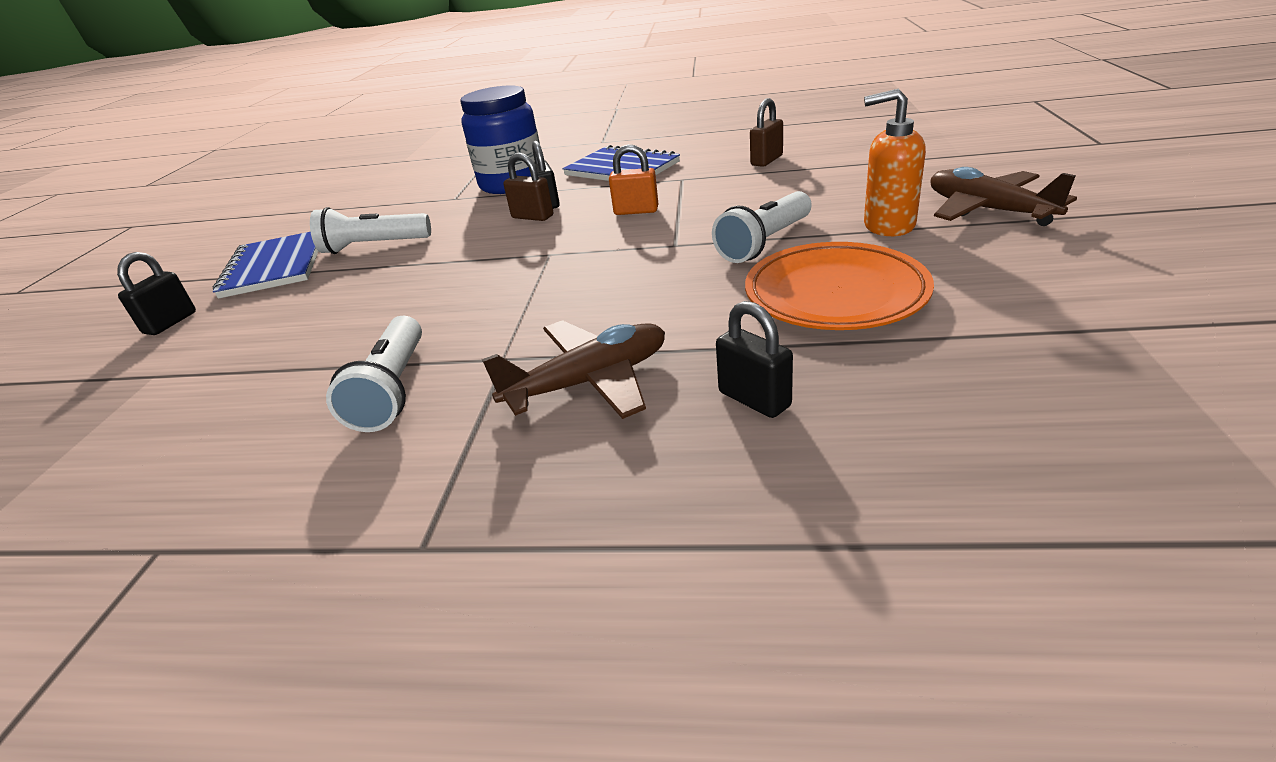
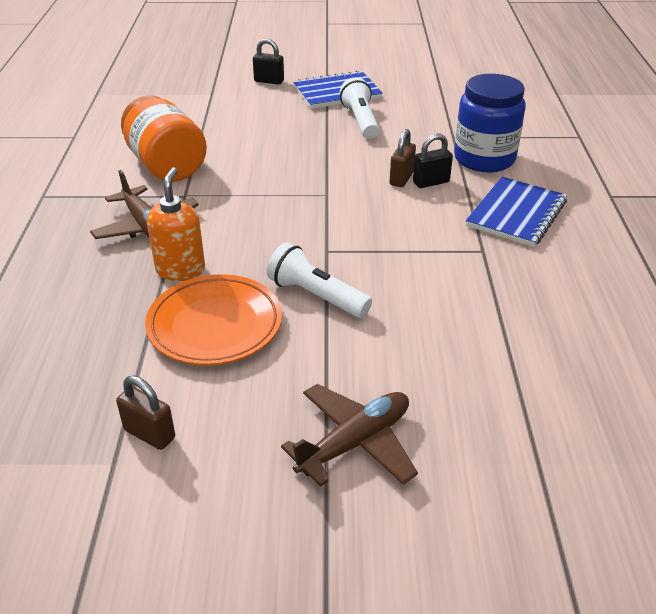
camera: 80 degrees right, 5 degrees up
white flashlight [326,316,422,432] -> orange jar [121,96,207,182]
orange padlock [609,144,658,215] -> none
black padlock [716,301,793,418] -> none
brown padlock [750,98,783,167] -> brown padlock moved to [116,376,175,450]
orange soap dispenser [864,88,926,236] -> orange soap dispenser moved to [147,167,205,281]

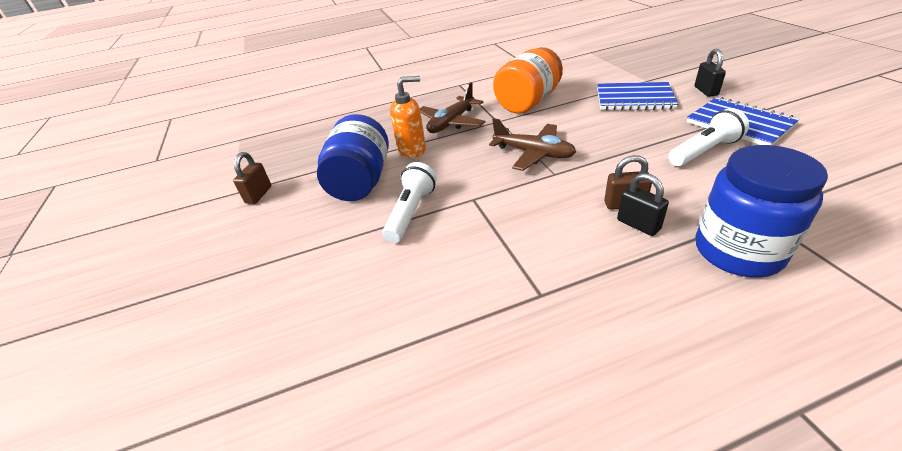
camera: 75 degrees right, 0 degrees up
orange plate [145,274,282,365] -> blue jar [317,114,389,201]
brown plane [281,384,418,487] -> brown plane moved to [489,118,576,171]
blue notebook [466,177,567,247] -> blue notebook moved to [597,82,678,110]

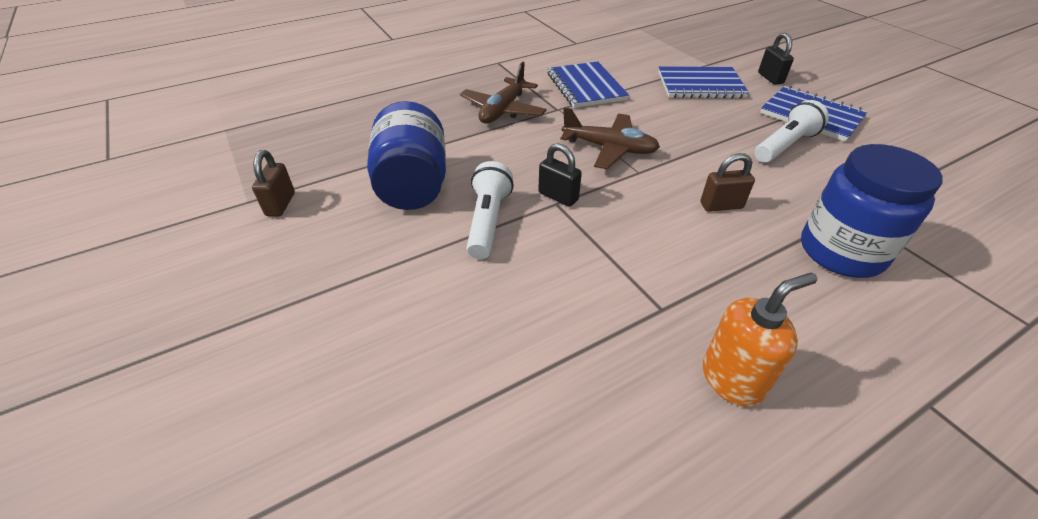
camera: 15 degrees left, 5 degrees up
orange soap dispenser [390,76,426,158] -> orange soap dispenser moved to [703,272,817,407]
orange jar [493,47,563,114] -> blue notebook [548,61,629,108]
black padlock [617,173,669,236] -> black padlock moved to [538,143,582,207]

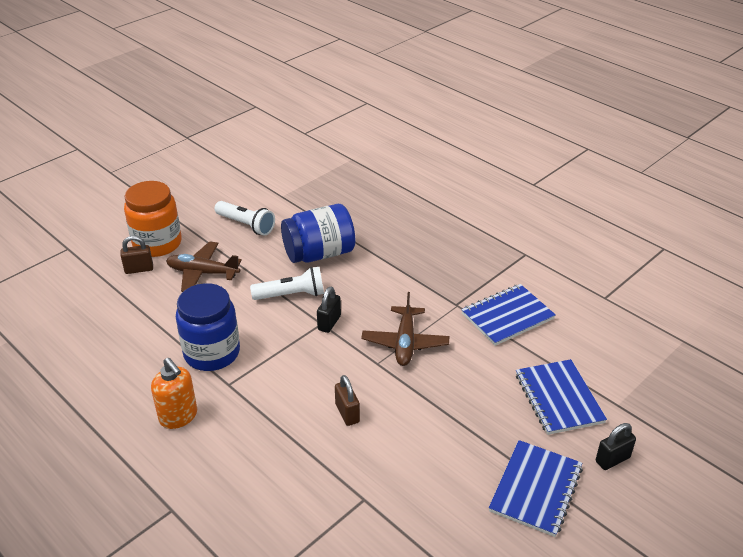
camera: 75 degrees right, 5 degrees down
brown padlock [252,150,295,216] -> brown padlock moved to [120,236,153,274]
brown plane [460,62,547,124] -> brown plane moved to [166,241,242,292]
white flashlight [755,100,829,163] -> white flashlight moved to [214,201,275,236]
blue jar [801,144,943,278] -> blue jar moved to [176,283,240,371]
none -> orange jar [124,181,182,257]

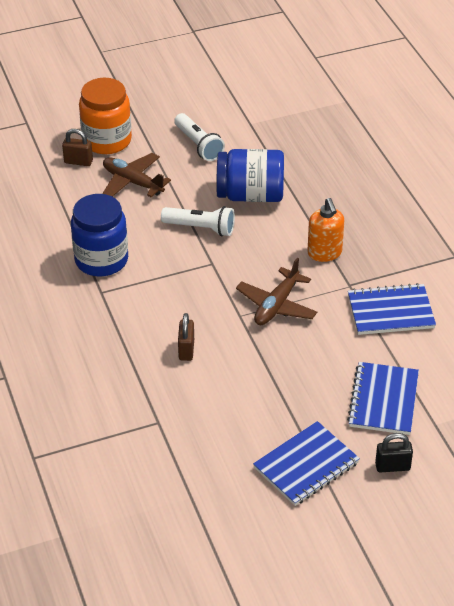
camera: 25 degrees right, 5 degrees up
orange soap dispenser [151,358,197,429] -> orange soap dispenser moved to [307,198,344,262]
black padlock [317,287,341,333] -> none

